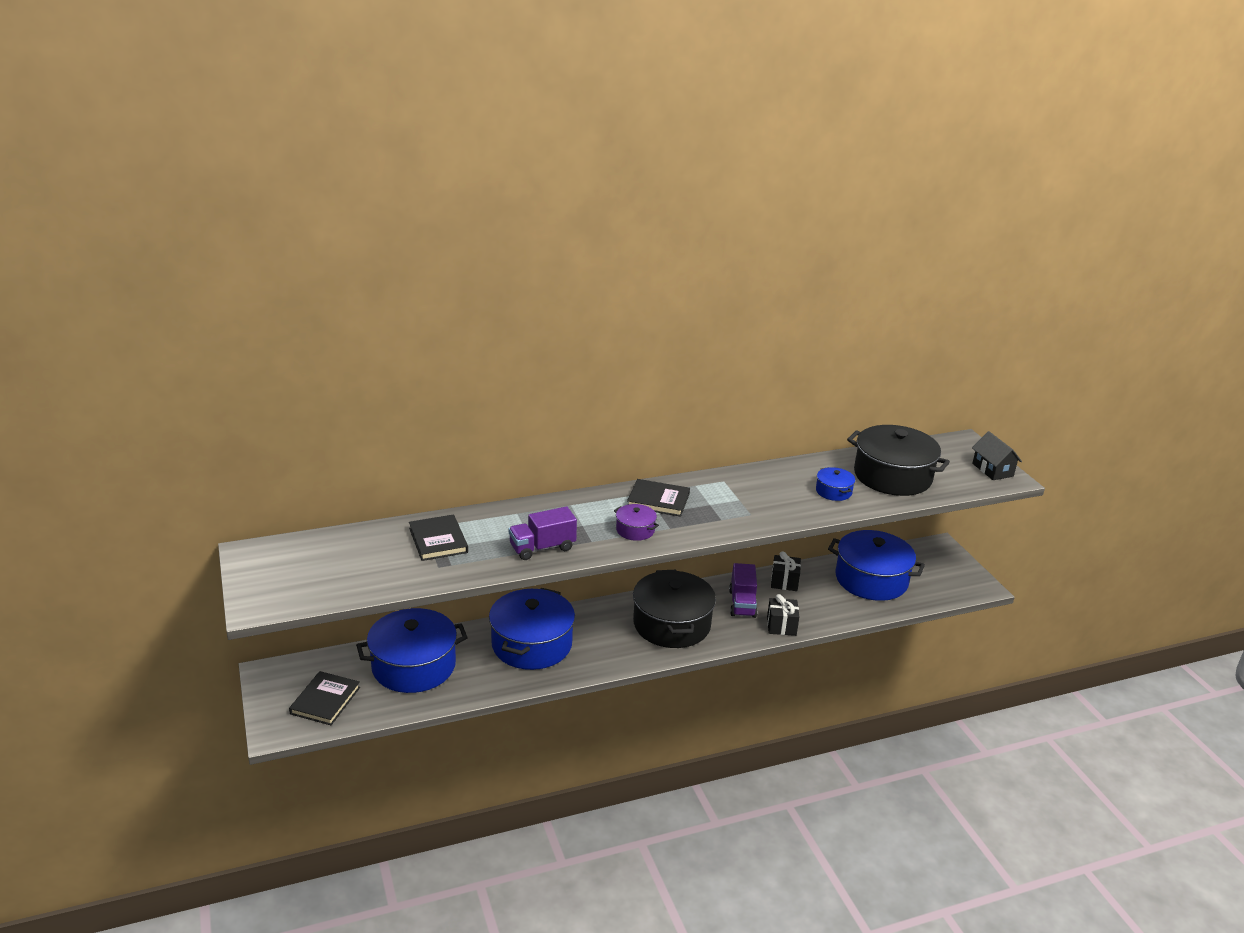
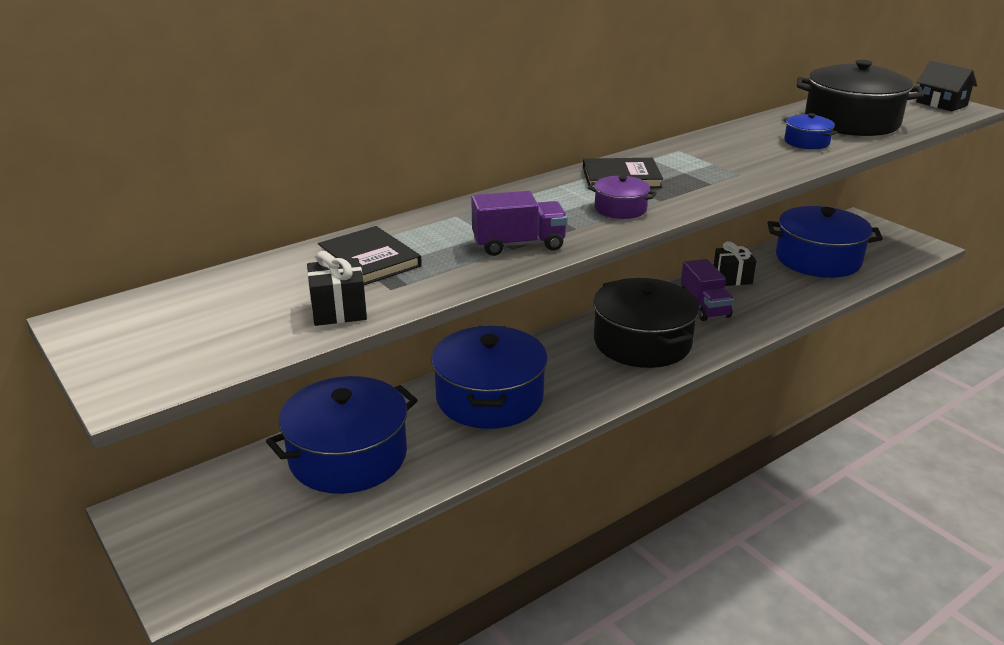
camera: 15 degrees left, 0 degrees up
black book [289,671,360,725] -> none
purple truck [509,506,577,560] -> purple truck turned 150 degrees counterclockwise [471,191,568,256]
black gift [767,594,799,636] -> black gift moved to [307,251,367,326]

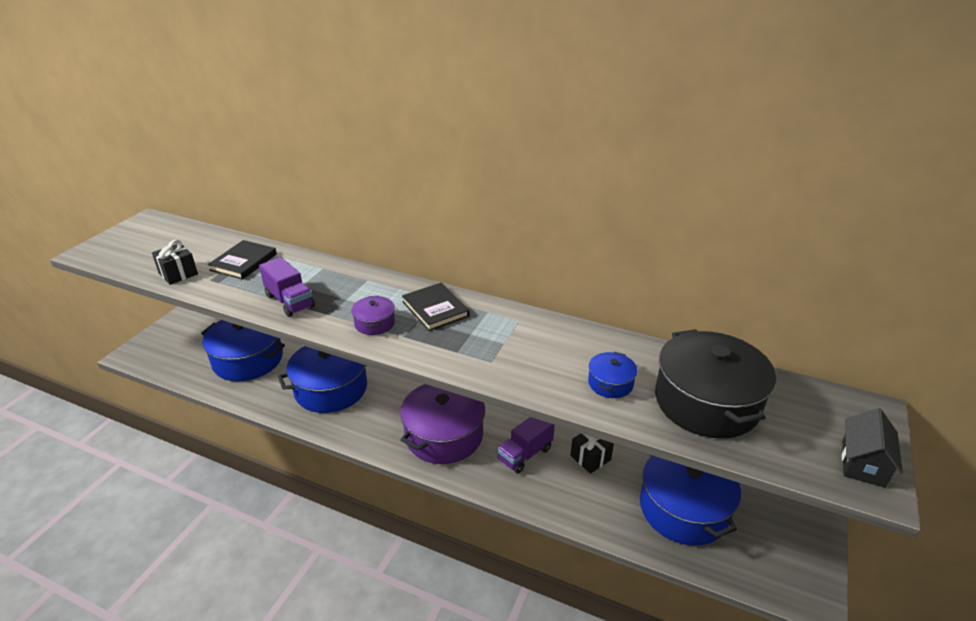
camera: 60 degrees right, 5 degrees up
black pot [593,278,700,368] -> purple pot [400,384,485,464]

